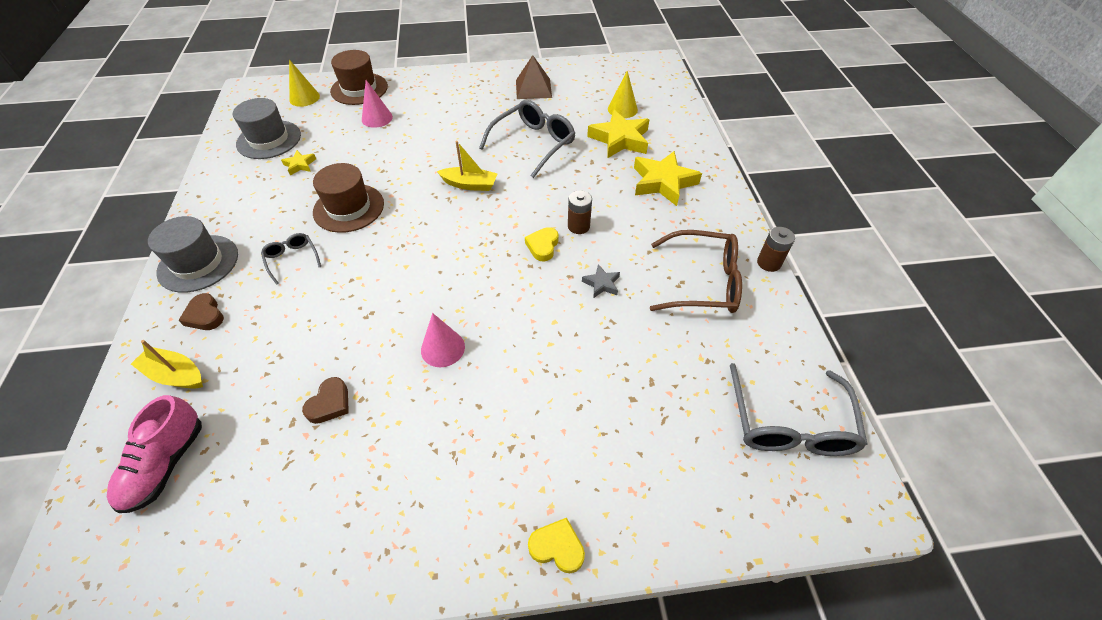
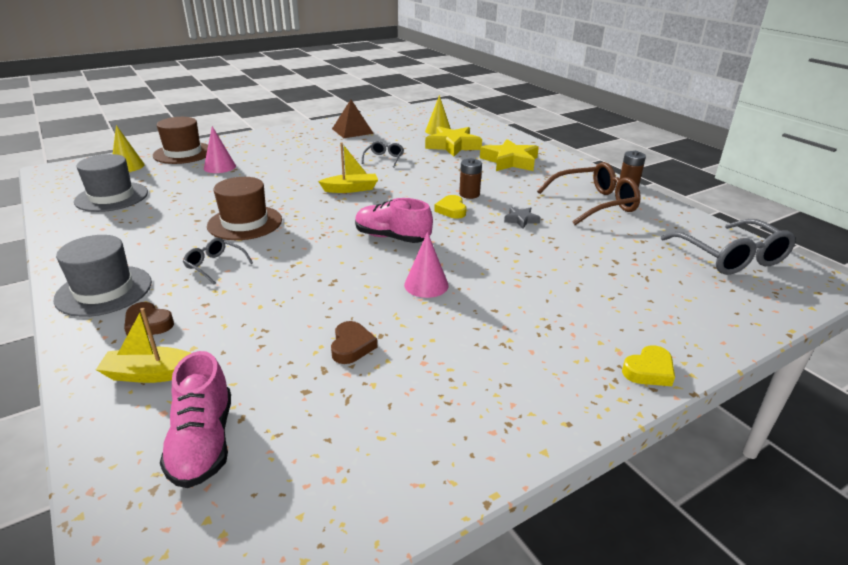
camera: 25 degrees left, 20 degrees down
yellow star [281,150,316,176] -> none
grey glasses [479,100,576,178] -> grey glasses [361,141,404,168], size x0.52
yellow heart [528,518,585,573] -> yellow heart turned 150 degrees clockwise [622,345,675,386]
none -> pink shoe [355,198,433,243]

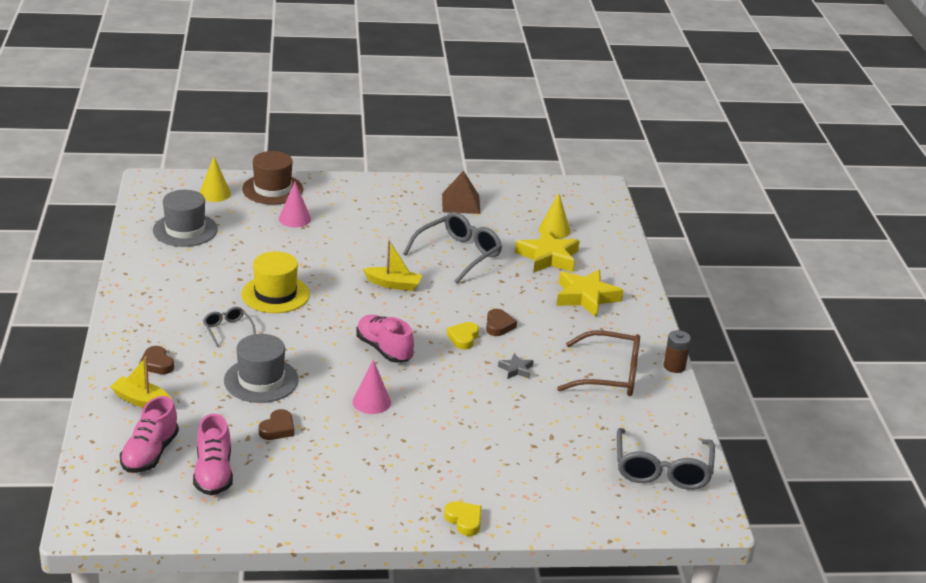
camera: 25 degrees right, 0 degrees up
grey hat [53,235,152,317] -> grey hat moved to [224,334,299,403]
brown hat [207,177,282,240] -> yellow hat [241,251,310,313]
grey glasses [361,141,404,168] -> grey glasses [403,212,502,283], size x1.94
brown battery [459,158,482,199] -> brown heart [486,309,517,336]
yellow heart [622,345,675,386] -> yellow heart turned 120 degrees counterclockwise [444,501,482,536]
none -> pink shoe [193,413,233,495]

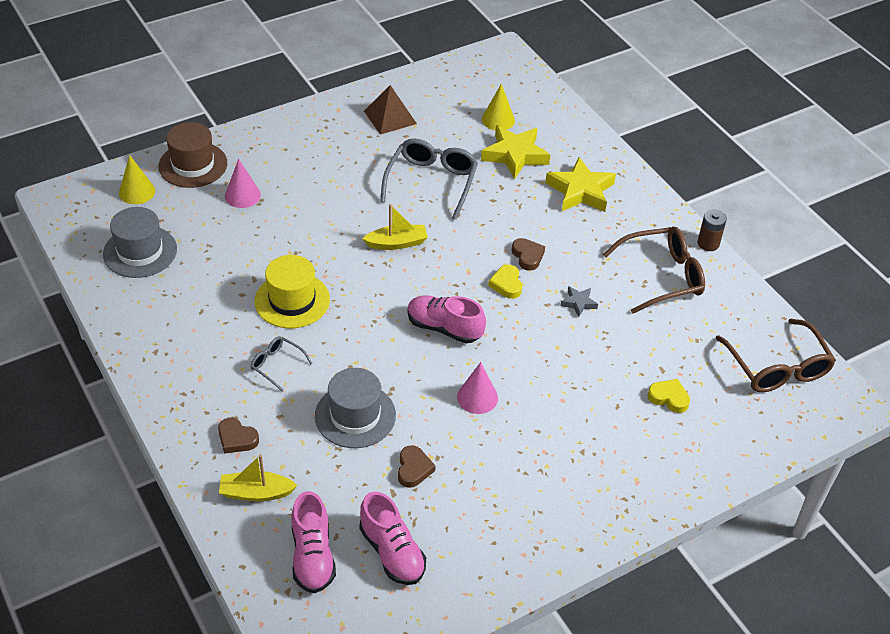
camera: 25 degrees left, 15 degrees up
yellow heart [444,501,482,536] -> yellow heart moved to [647,379,690,413]
grey glasses [617,428,715,490] -> brown glasses [716,319,836,392]

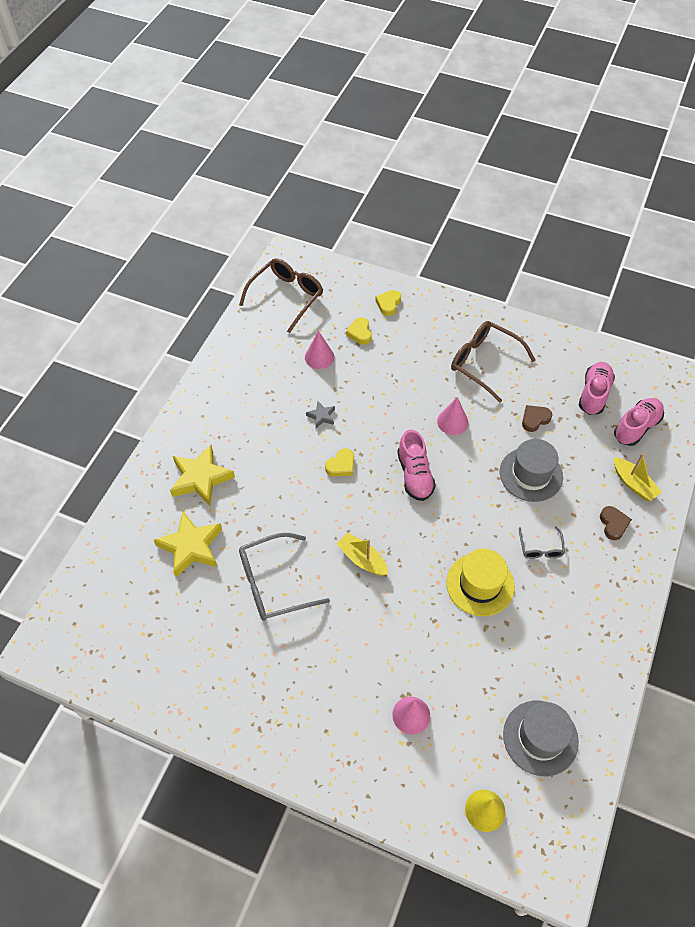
camera: 125 degrees left, 10 degrees up
brown hat [159,122,227,188] -> none
brown pyramid [364,85,417,135] -> none
yellow cone [482,84,515,130] -> none
brown heart [512,238,545,271] -> none
brown glasses [603,227,705,314] -> brown glasses moved to [451,321,536,402]
brown battery [697,210,727,251] -> none
none -> pink cone [305,331,334,369]
none -> yellow heart [375,290,401,316]

